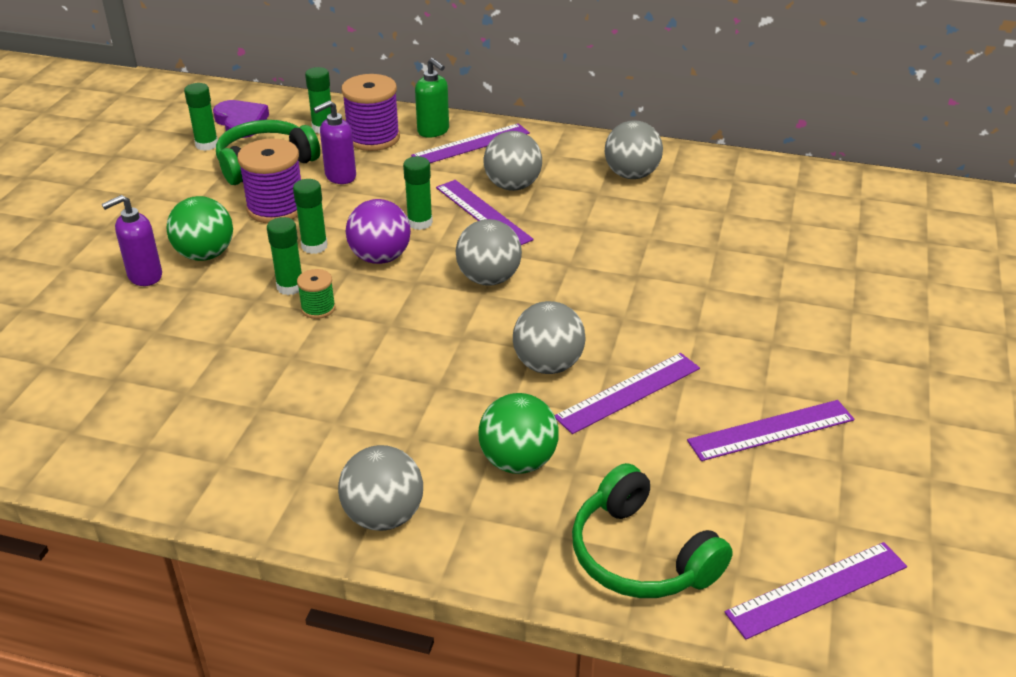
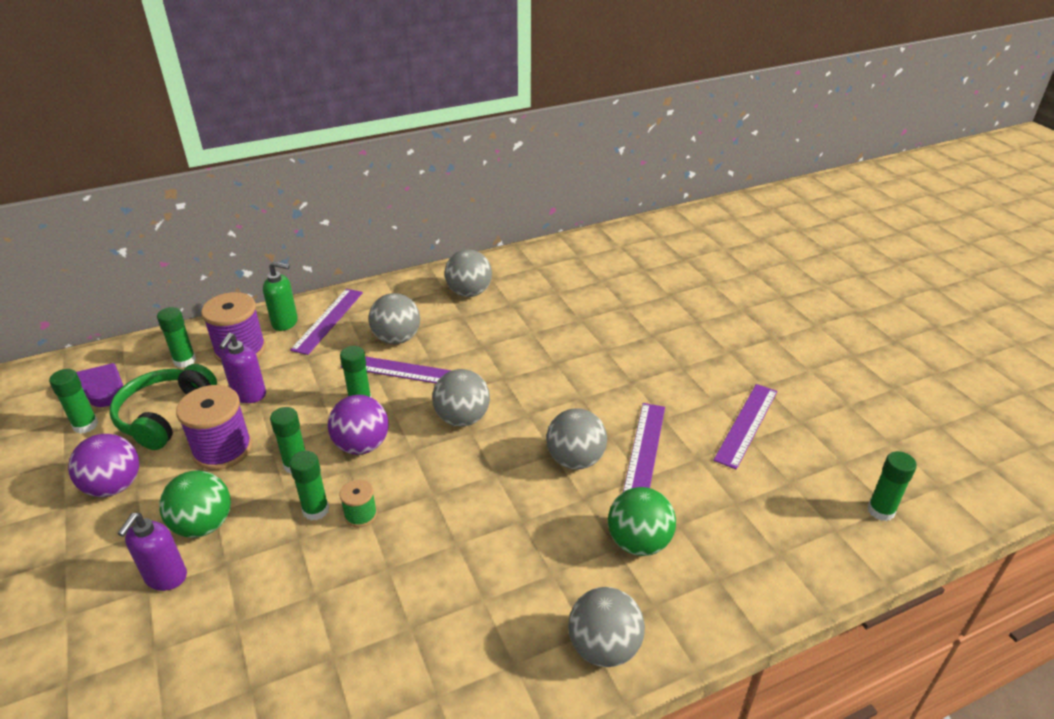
camera: 40 degrees left, 0 degrees up
green headphones [572,463,733,598] -> none
purple ruler [725,542,907,640] -> green glue stick [867,451,917,521]
none -> purple ball [68,434,139,497]

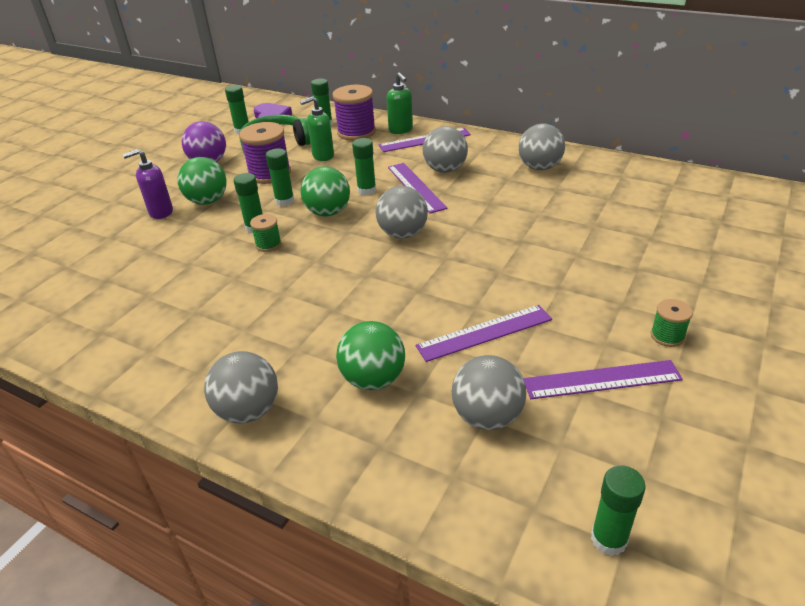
camera: 55 degrees right, 0 degrees up
purple soap dispenser [219,333,266,403] -> green soap dispenser [300,96,334,161]
purple ball [328,395,389,455] -> green ball [300,166,350,216]
grey ball [546,408,607,470] -> grey ball moved to [452,355,526,430]
none -> green spool [651,299,693,347]

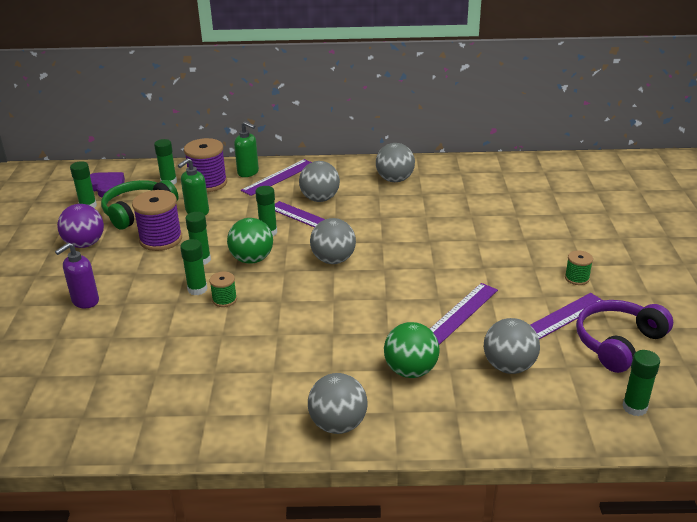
camera: 30 degrees left, 5 degrees down
green ball [178,157,227,205] -> none
none -> purple headphones [576,300,673,373]

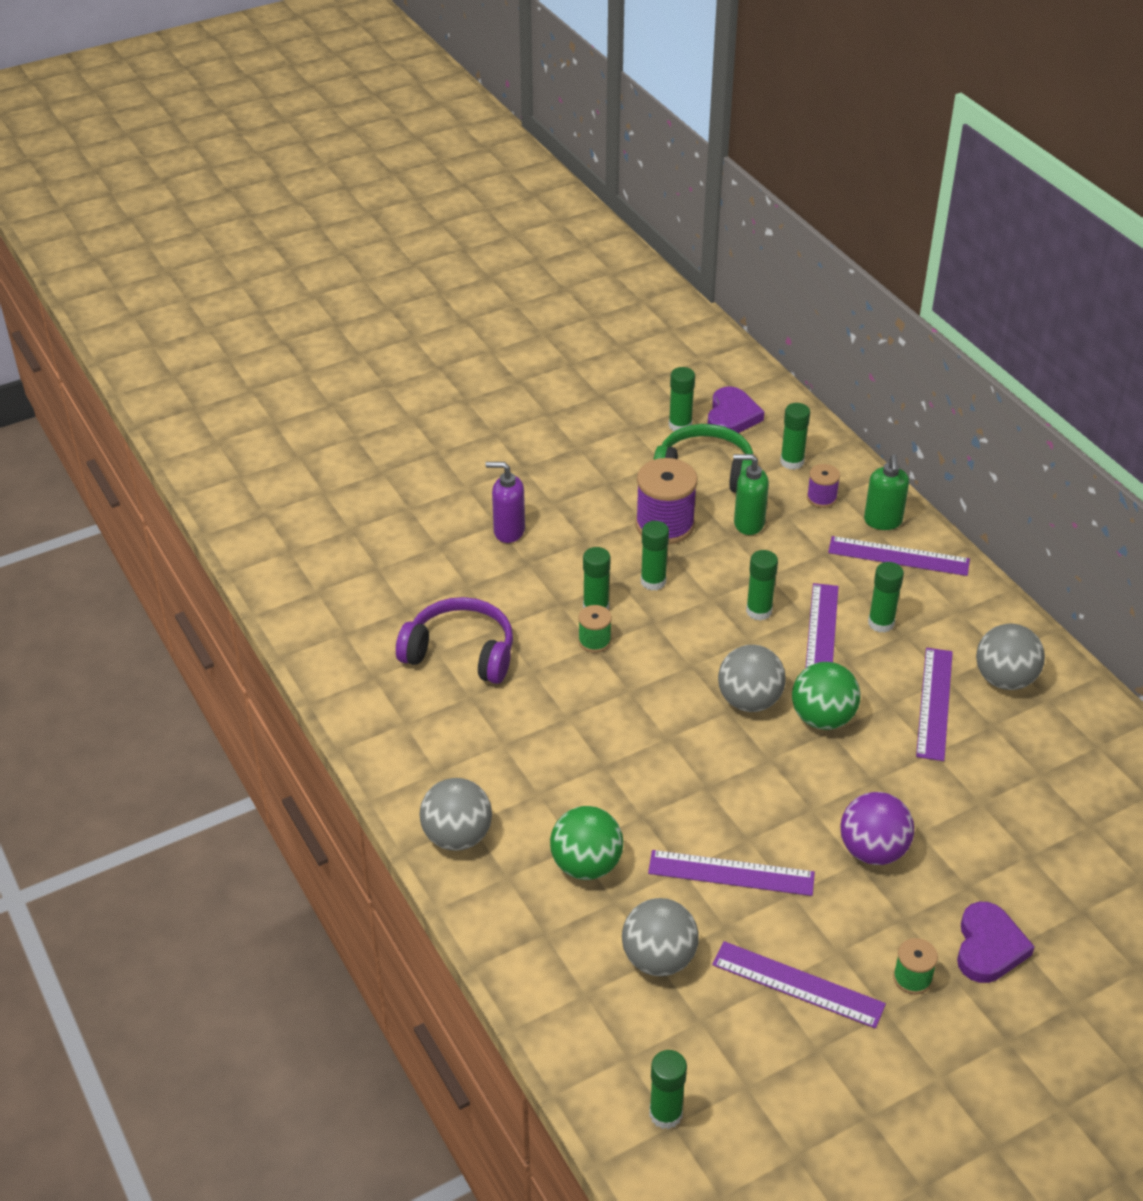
camera: 60 degrees right, 10 degrees up
purple ball [57,204,104,248] -> purple ball moved to [841,792,914,865]
purple spool [184,138,227,192] -> purple spool [807,464,840,508], size x0.52
green ball [227,218,273,264] -> green ball moved to [792,662,860,730]
grey ball [299,161,340,202] -> green glue stick [868,562,904,633]
purple headphones [576,300,673,373] -> purple headphones moved to [396,597,513,684]
none -> purple ruler [916,648,953,761]
none -> purple heart [957,902,1035,983]

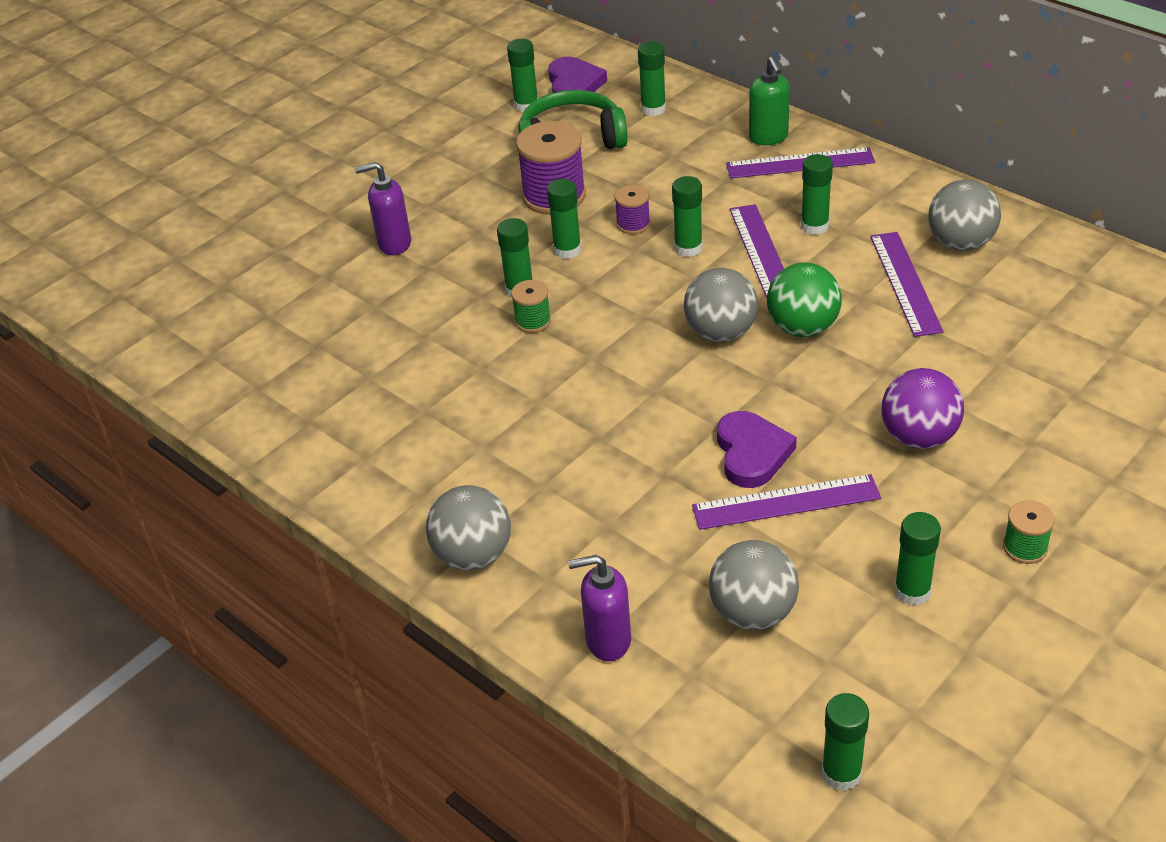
camera: 15 degrees left, 0 degrees up
purple headphones [396,597,513,684] -> none
green ball [550,806,623,880] -> none
purple ruler [712,941,886,1029] -> green glue stick [894,512,941,606]
green soap dispenser [733,454,769,535] -> none
purple spool [807,464,840,508] -> purple spool moved to [614,185,650,234]
purple heart [957,902,1035,983] -> purple heart moved to [717,411,797,488]
none -> purple soap dispenser [568,555,631,661]

